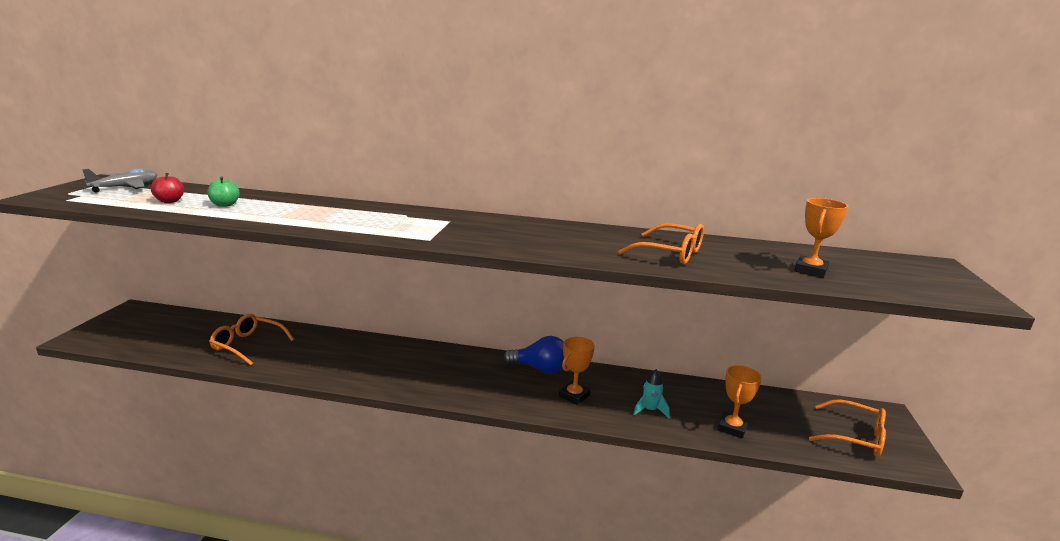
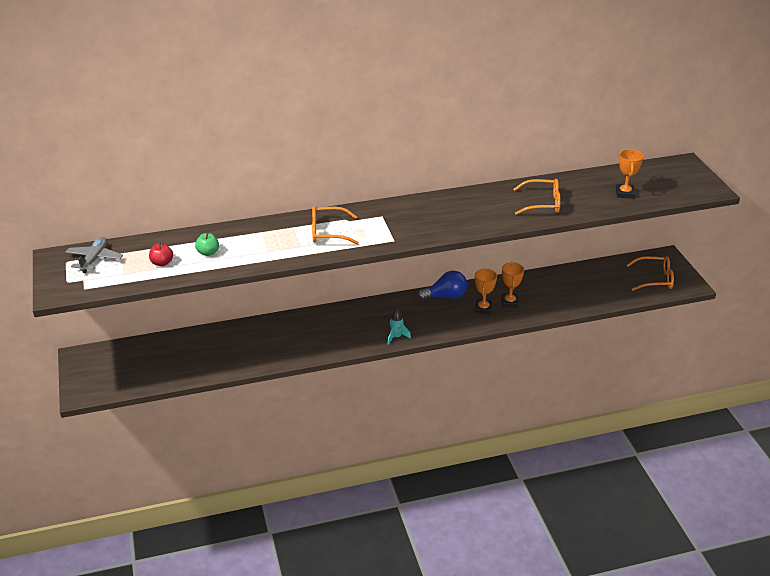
camera: 25 degrees left, 15 degrees up
orange glasses [209,314,294,365] -> orange glasses moved to [312,206,359,245]
turquoise rocket [633,369,670,418] -> turquoise rocket moved to [387,310,411,345]
orange trophy [718,365,762,438] -> orange trophy moved to [501,262,524,308]

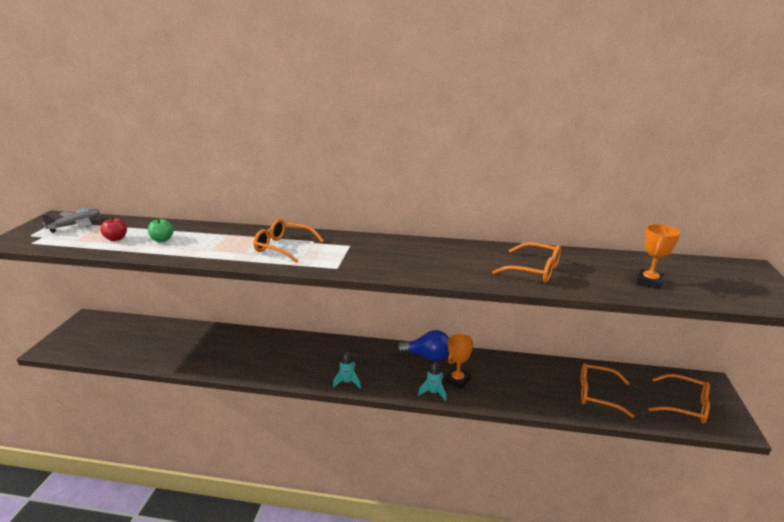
camera: 25 degrees right, 10 degrees down
orange trophy [501,262,524,308] -> none
none -> turquoise rocket [418,362,447,401]
none -> orange glasses [580,363,634,418]

